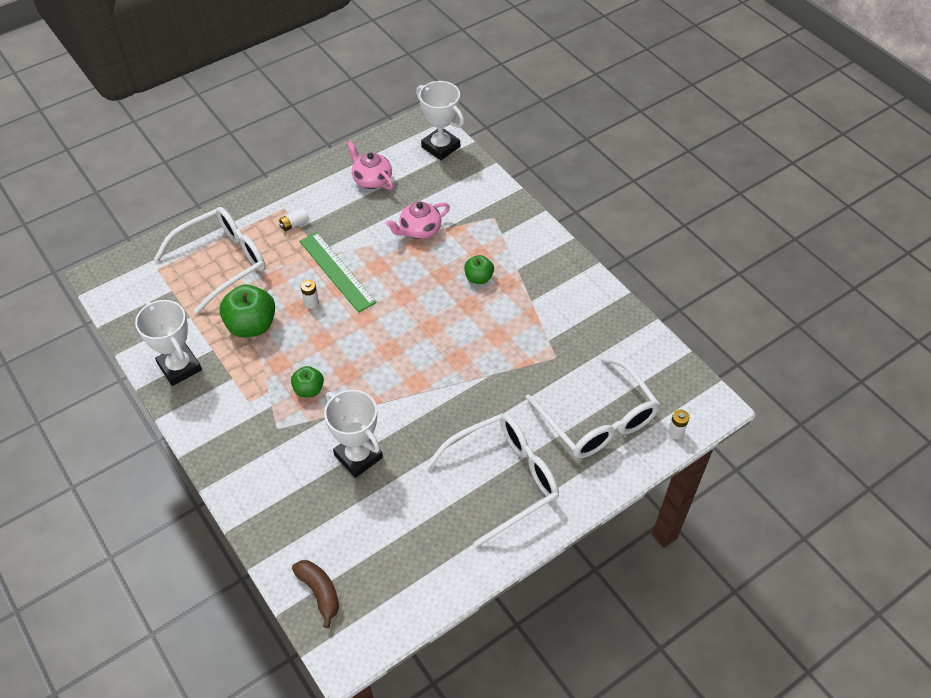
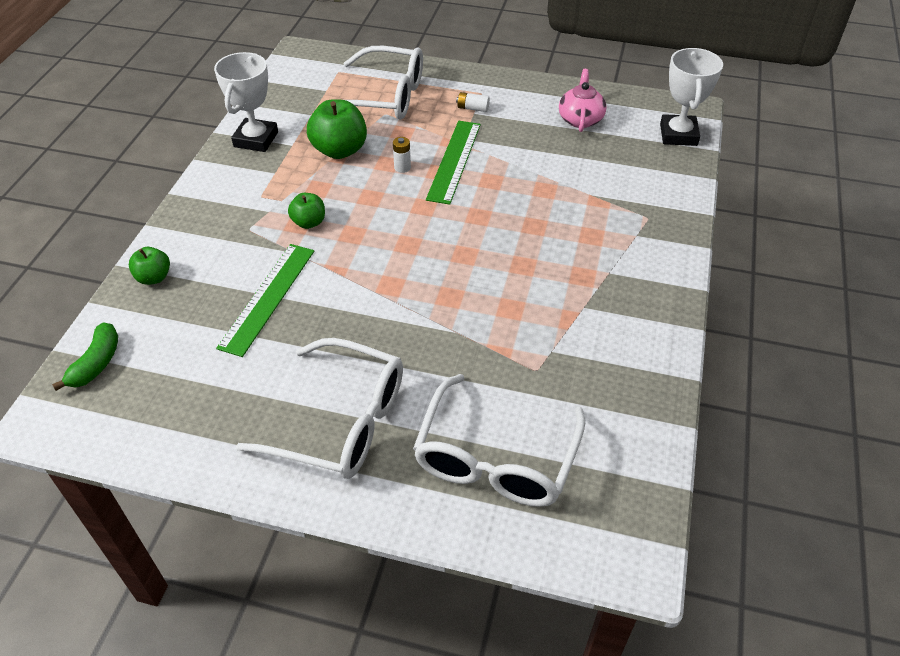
camera: 50 degrees right, 5 degrees down
brown banana [292,560,339,628] -> green banana [52,322,118,391]
white trophy [324,390,383,478] -> green ruler [216,244,314,357]
pink teapot [386,202,450,239] -> none
green apple [464,255,494,284] -> green apple moved to [129,247,170,285]
white battery [668,410,689,439] -> none

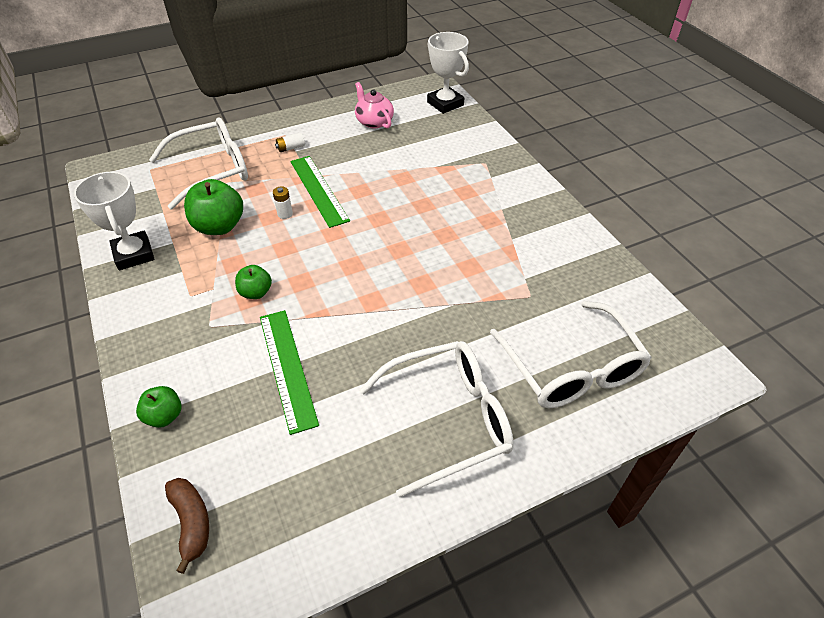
camera: 40 degrees left, 0 degrees up
green banana [52,322,118,391] -> brown banana [165,478,209,574]

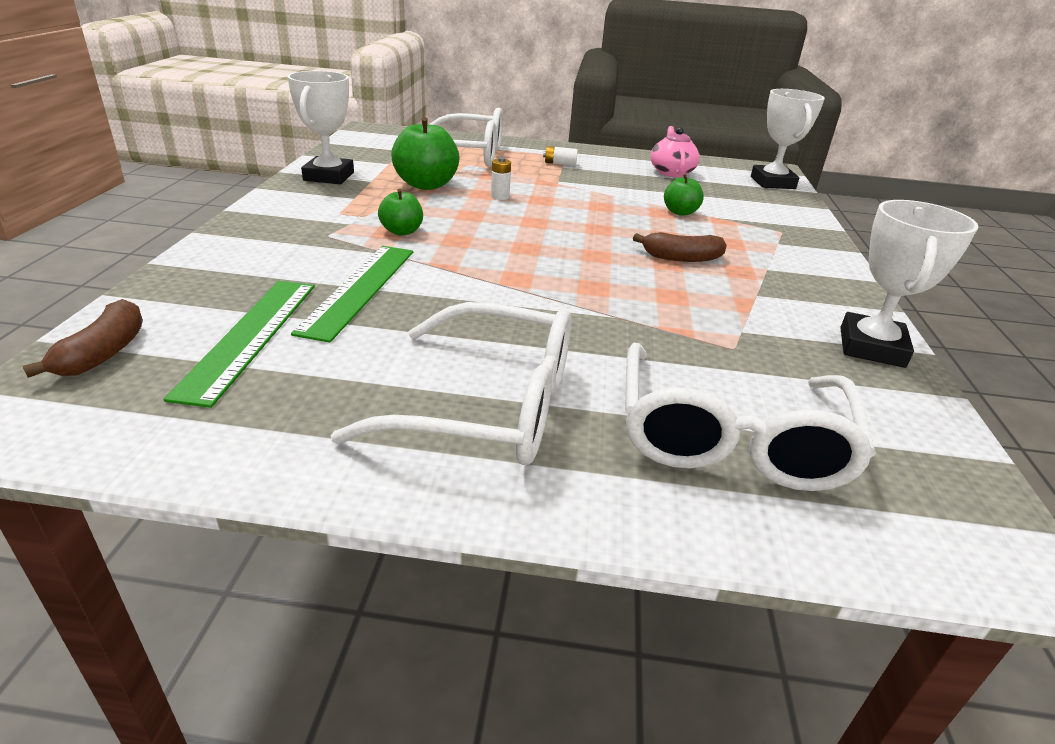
camera: 30 degrees right, 15 degrees down
green apple [136,386,182,428] -> green apple moved to [664,174,704,216]
green ruler [290,156,350,228] -> green ruler moved to [163,281,315,408]
none -> brown banana [633,232,727,262]
none -> white trophy [840,200,978,368]

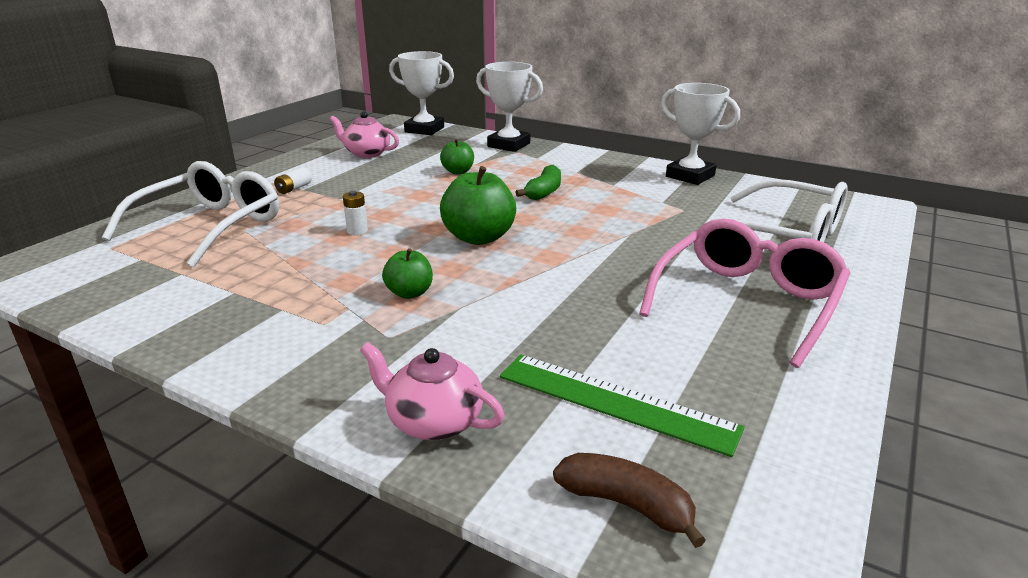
camera: 65 degrees left, 5 degrees down
white trophy [287,71,354,184] -> white trophy moved to [476,62,543,152]
green ruler [291,246,413,343] -> none
white glasses [330,302,571,465] -> pink glasses [639,218,850,368]
green apple [391,117,459,190] -> green apple moved to [440,166,516,245]
brown banana [633,232,727,262] -> green banana [515,165,561,200]
none -> pink teapot [360,342,505,440]

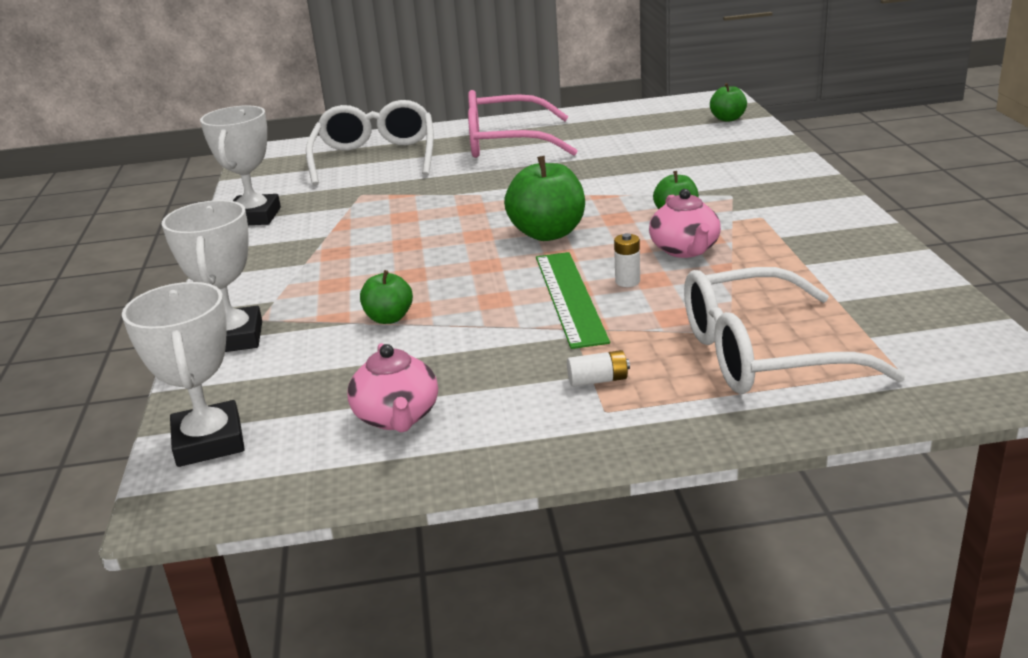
camera: 125 degrees left, 0 degrees up
pink teapot [360,342,505,440] -> pink teapot moved to [649,189,721,258]
green ruler [500,354,744,457] -> green ruler moved to [536,252,610,349]
green banana [515,165,561,200] -> none
brown banana [553,453,706,548] -> green apple [710,83,747,122]

